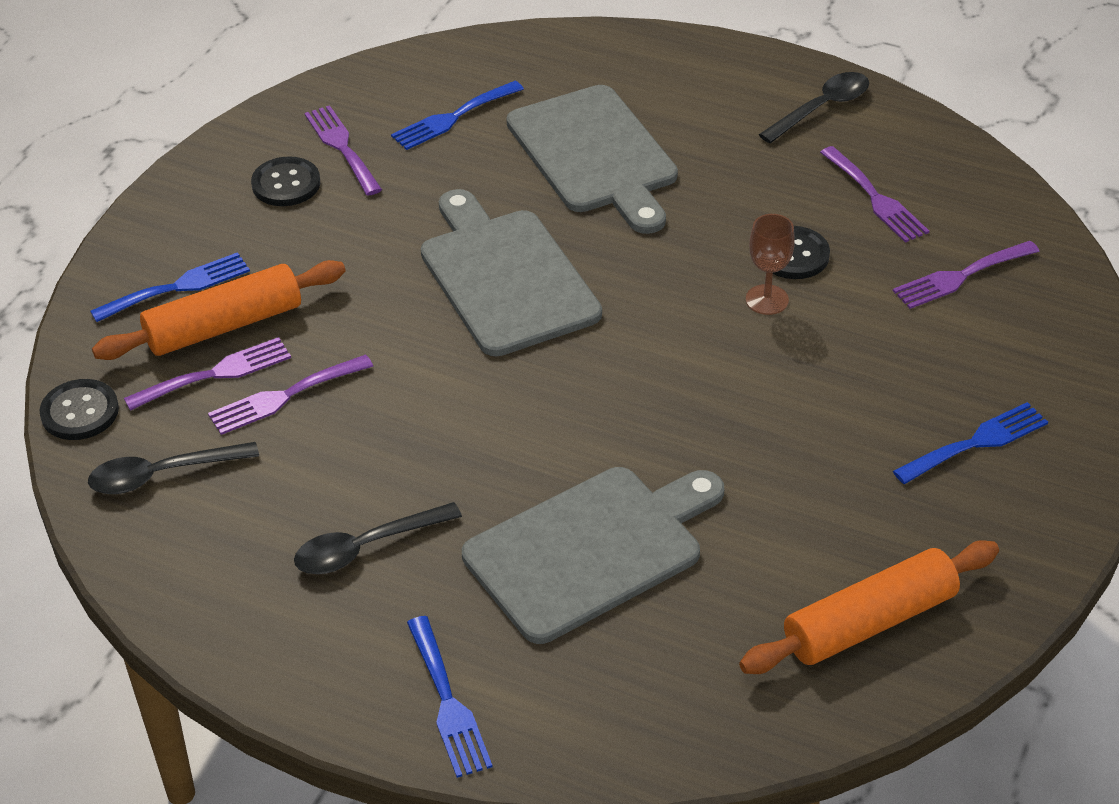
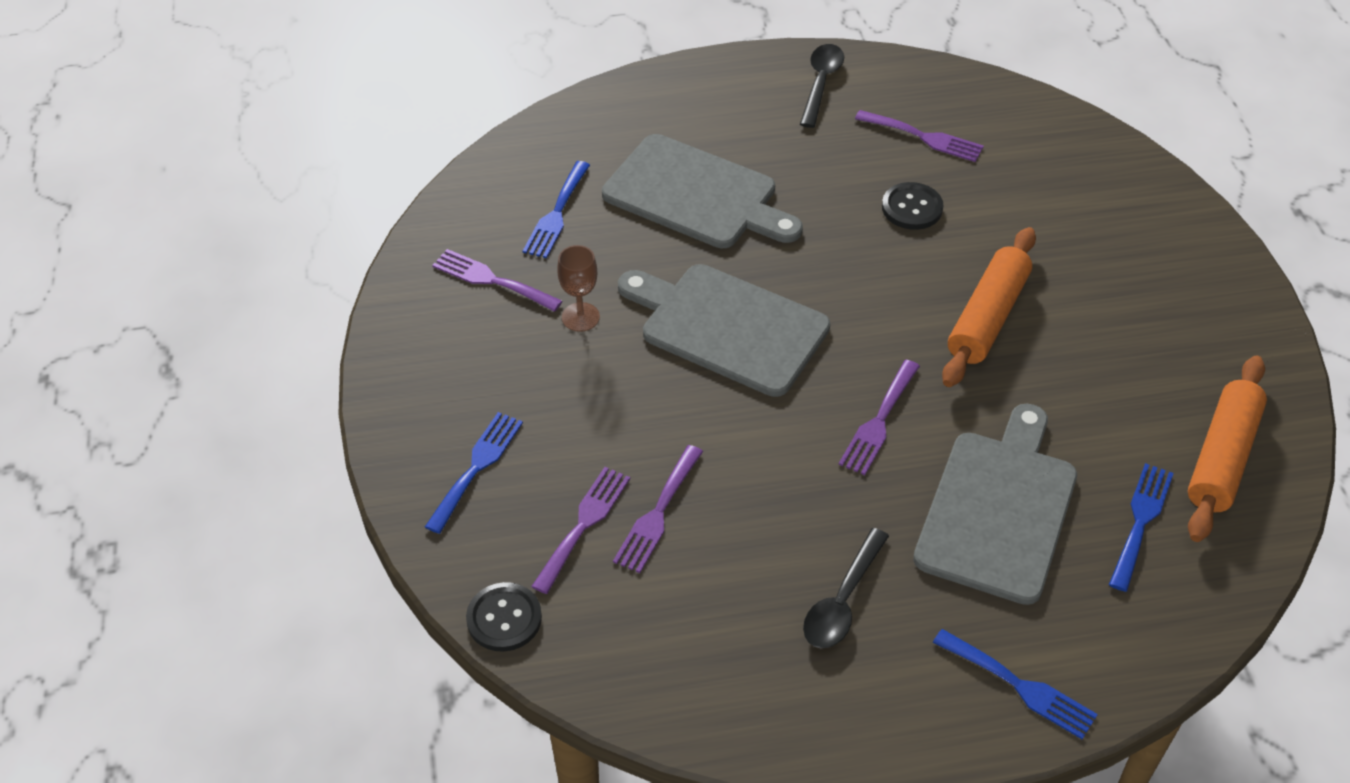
camera: 35 degrees left, 5 degrees up
black spoon [88,442,259,494] -> none
orange rolling pin [92,260,346,360] -> orange rolling pin moved to [942,227,1036,387]
black button [251,156,320,206] -> none
brown goblet [746,214,795,315] -> brown goblet moved to [557,245,600,332]
purple fork [893,241,1040,309] -> purple fork moved to [839,360,920,475]
blue fork [893,402,1048,484] -> blue fork moved to [1109,463,1174,592]

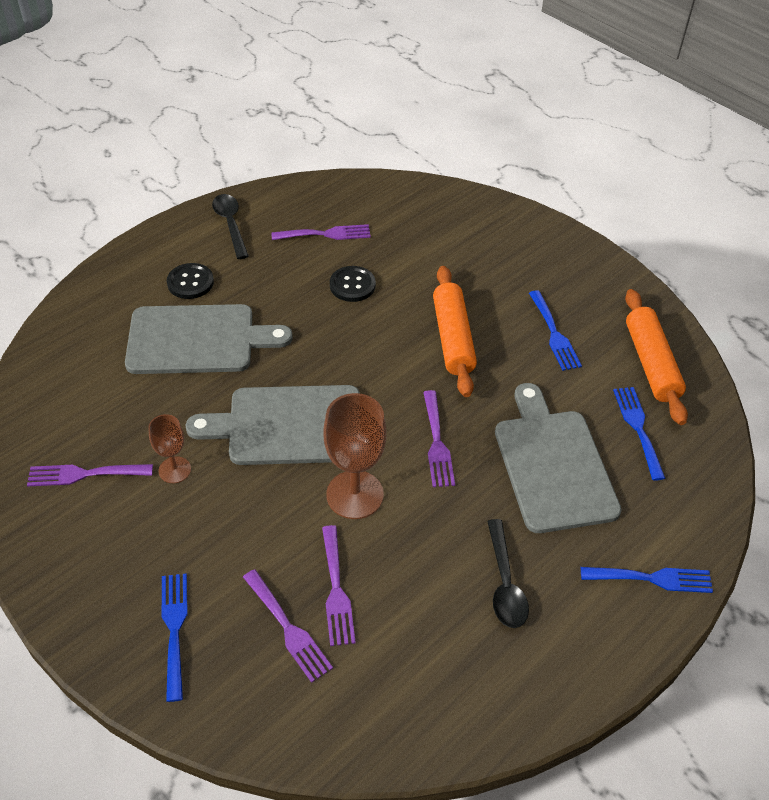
camera: 35 degrees left, 0 degrees up
black button [466,582,542,652] -> black button moved to [167,263,214,299]
blue fork [523,161,590,258] -> blue fork moved to [529,290,582,371]
purple fork [531,467,630,594] -> purple fork turned 150 degrees clockwise [243,569,333,683]
none -> brown goblet [323,393,387,519]

